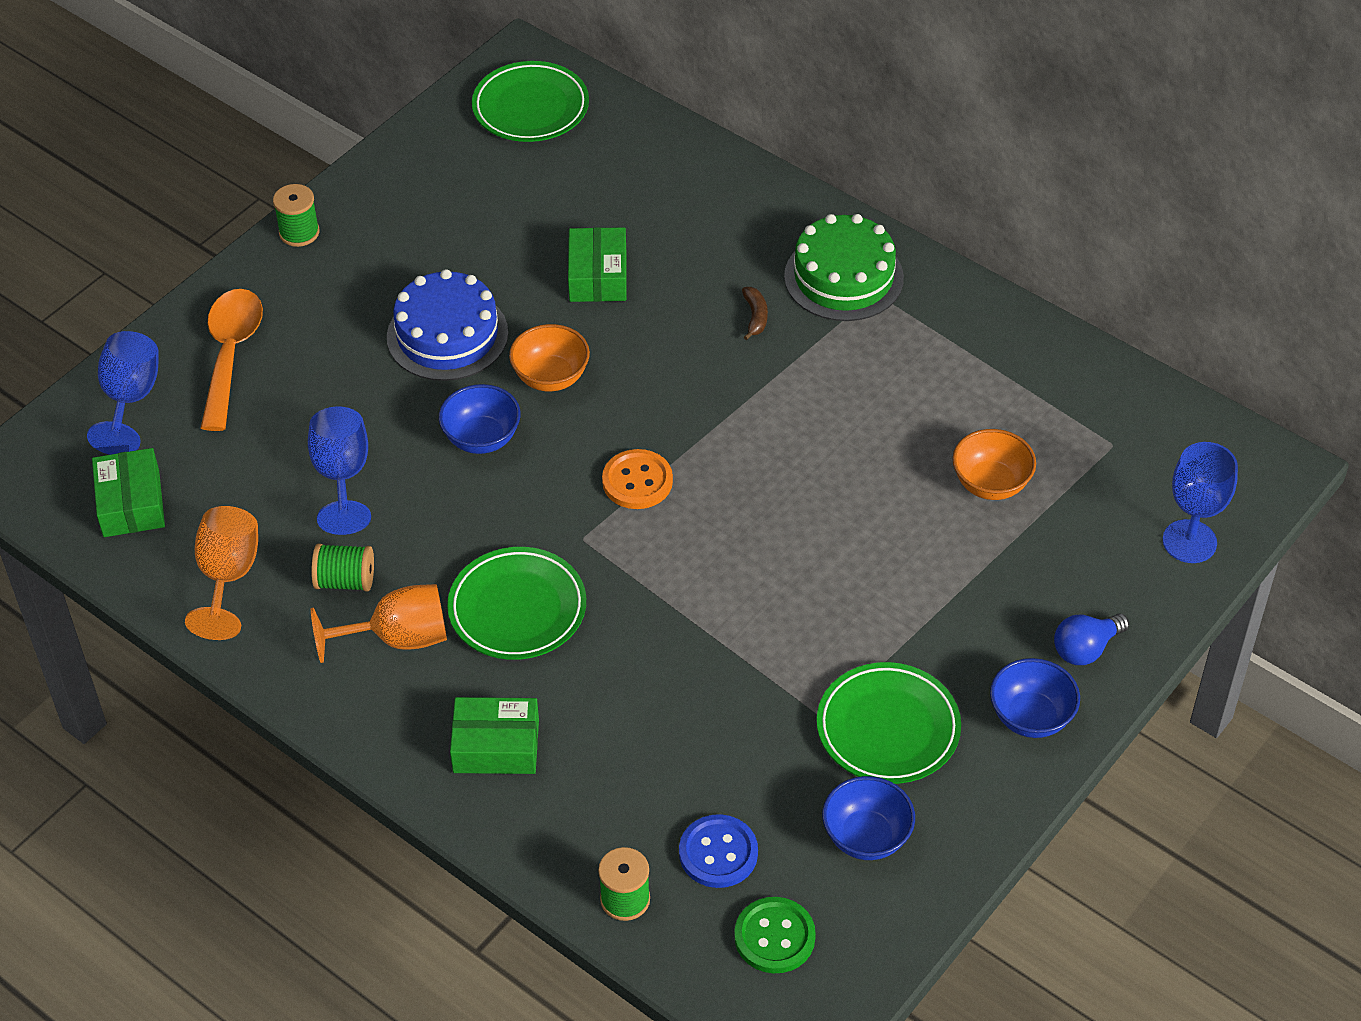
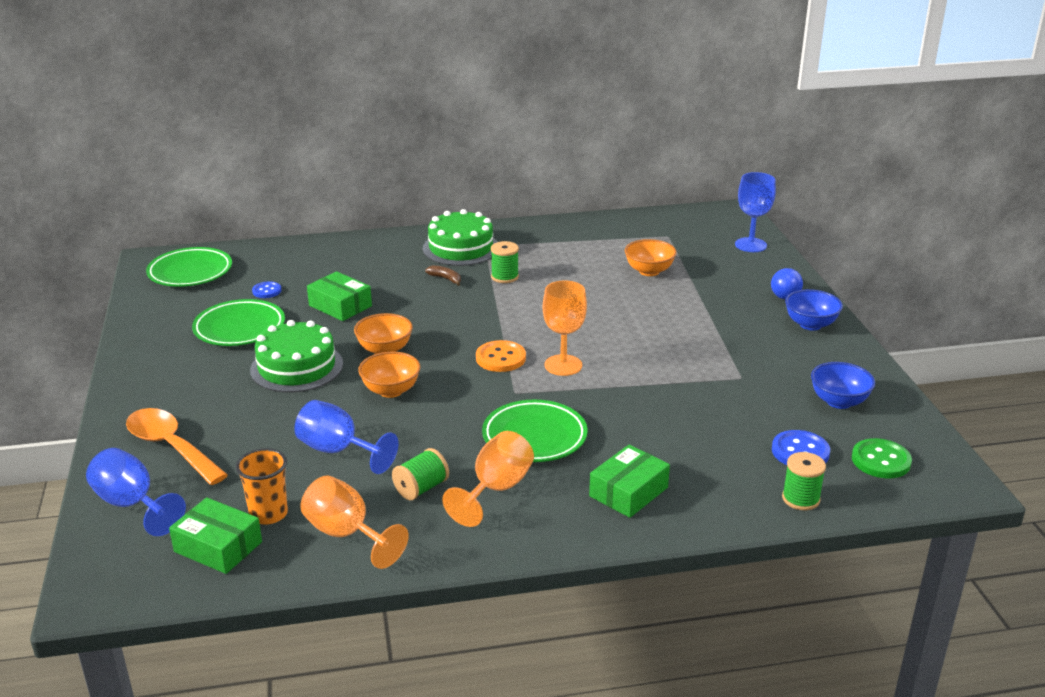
camera: 50 degrees left, 20 degrees down
green spool [273,184,320,247] -> green spool moved to [491,241,519,283]
blue cake [387,269,508,381] -> green cake [250,320,343,393]
blue bowl [439,384,521,454] -> orange bowl [358,351,421,398]
green plate [817,662,961,784] -> green plate moved to [192,299,285,346]
none -> orange cup [236,448,288,524]
none -> blue button [252,281,281,298]
none -> orange goblet [543,280,587,376]

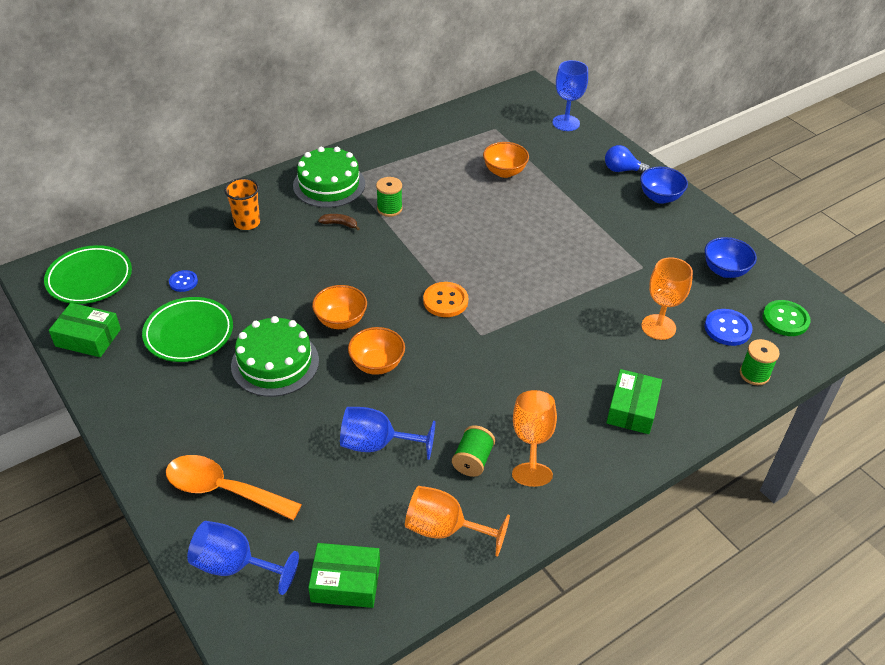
camera: 25 degrees left, 15 degrees up
orange cup [236,448,288,524] -> orange cup moved to [224,178,260,230]
green box [307,271,372,321] -> green box moved to [49,303,121,357]
green plate [482,400,588,462] -> none
orange goblet [543,280,587,376] -> orange goblet moved to [641,257,693,340]
blue light bulb [771,268,803,299] -> blue light bulb turned 120 degrees clockwise [605,145,650,173]

